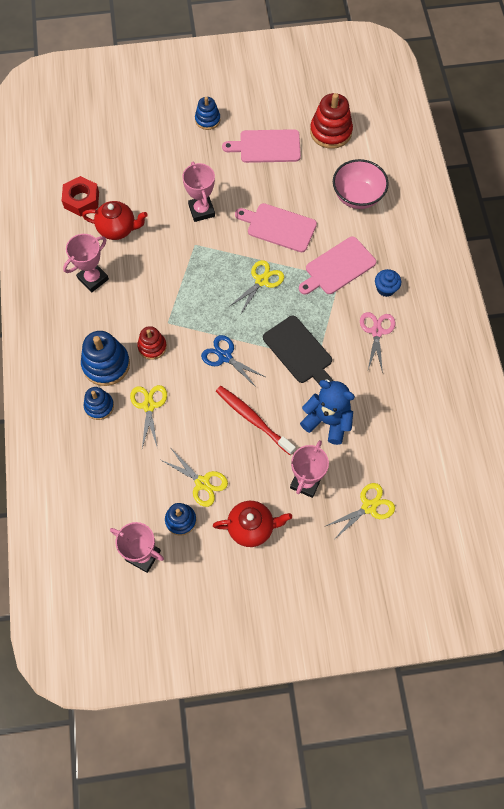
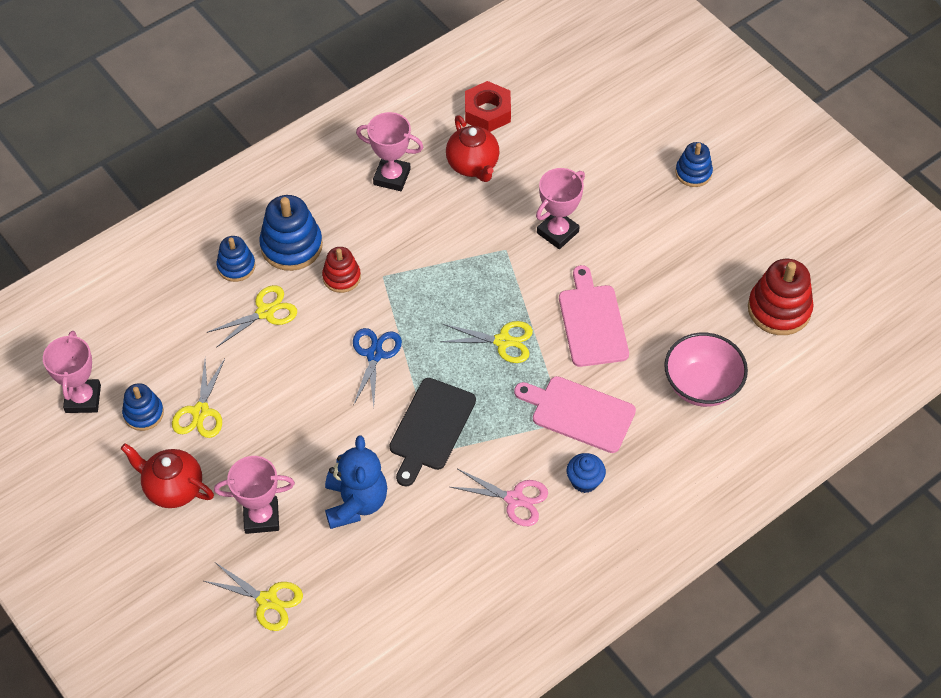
camera: 60 degrees right, 10 degrees down
red teapot [213,501,292,547] -> red teapot turned 150 degrees clockwise [121,443,214,508]
red toothbrush [216,386,296,455] -> none
pink cutting board [222,129,301,163] -> none
pink scissors [360,312,395,373] -> pink scissors turned 45 degrees clockwise [450,469,548,526]

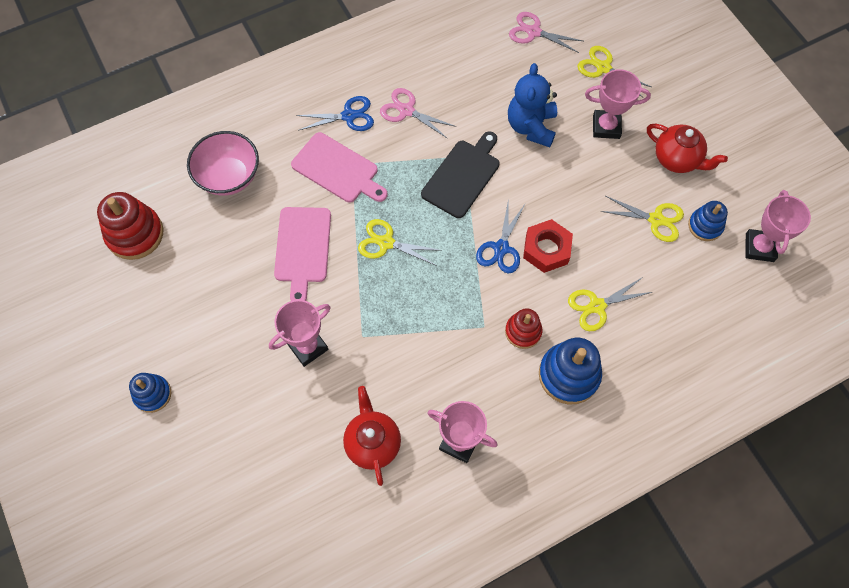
camera: 170 degrees left, 10 degrees up
yellow scissors [172,359,225,438] -> yellow scissors turned 90 degrees clockwise [601,196,684,242]
blue stacking toy [217,236,255,282] -> none
red nut [465,81,511,132] -> red nut moved to [523,219,573,273]
blue cupcake [567,453,606,493] -> blue scissors [296,96,374,131]
none -> pink scissors [509,12,583,53]

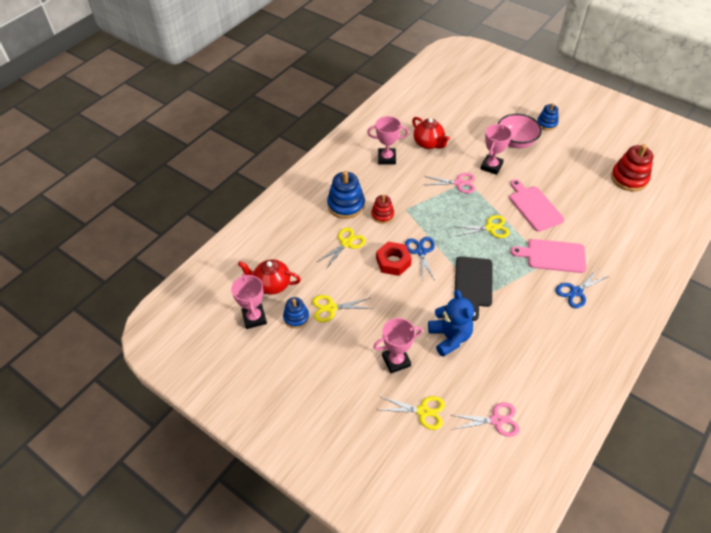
camera: 155 degrees right, 15 degrees down
pink bowl [187,131,259,196] -> pink bowl moved to [498,114,542,148]
pink scissors [380,88,456,139] -> pink scissors moved to [424,173,475,193]
red teapot [647,124,728,173] -> red teapot moved to [238,259,301,295]

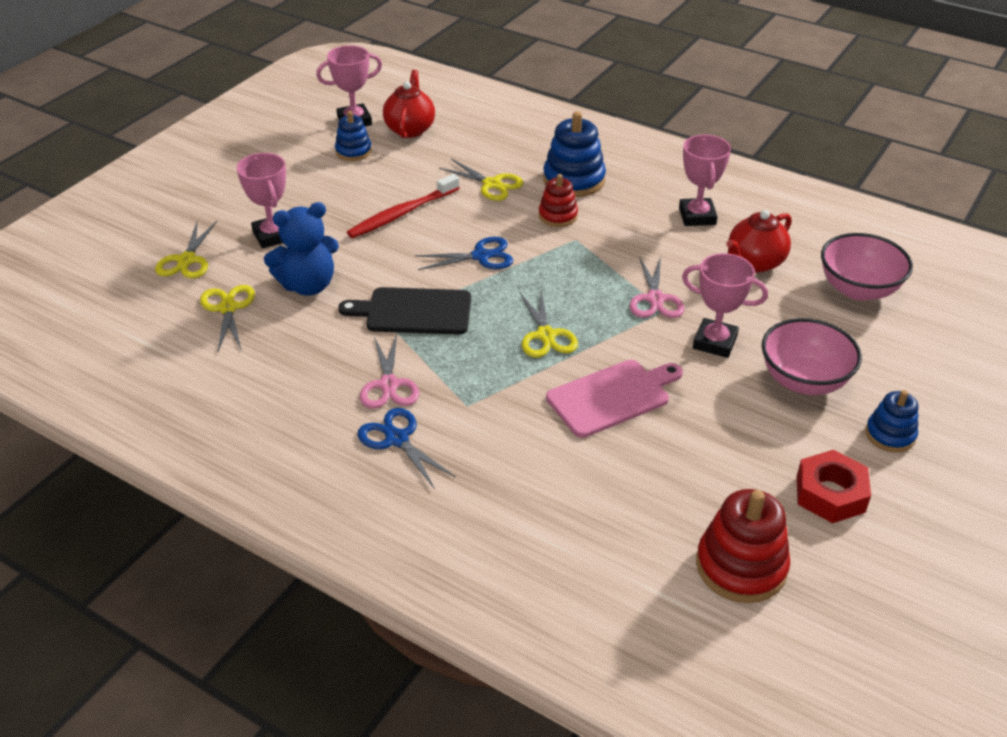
camera: 85 degrees right, 10 degrees down
yellow scissors [312,295,373,322] -> yellow scissors moved to [200,285,255,353]
red nut [376,242,412,276] -> red nut moved to [796,450,871,523]
pink scissors [452,402,520,437] -> pink scissors moved to [360,334,419,409]
pink cutting board [510,239,586,273] -> none
none -> red toothbrush [347,174,460,238]
none -> pink bowl [821,233,913,301]

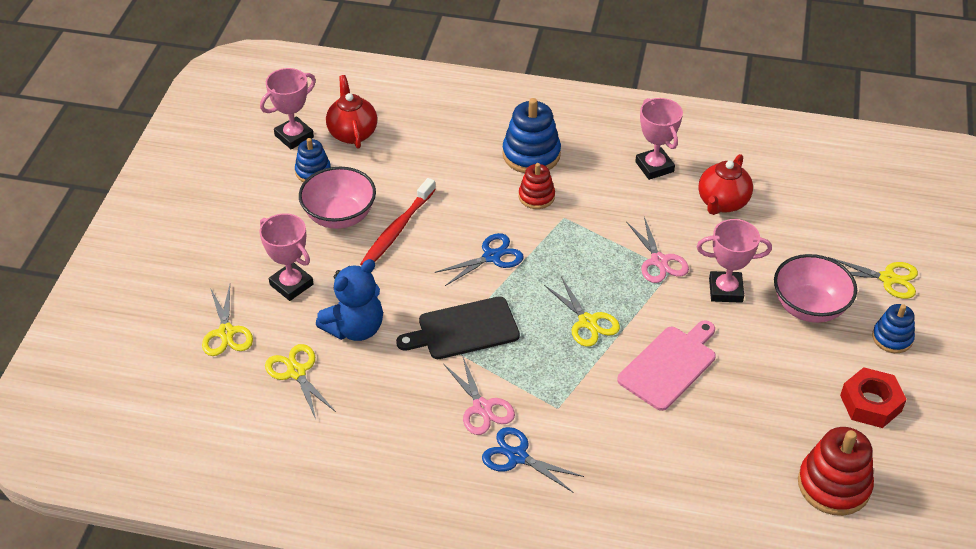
camera: 20 degrees left, 5 degrees up
yellow scissors [439,159,524,201] -> yellow scissors moved to [828,257,918,299]
pink bowl [821,233,913,301] -> pink bowl moved to [299,167,376,229]

